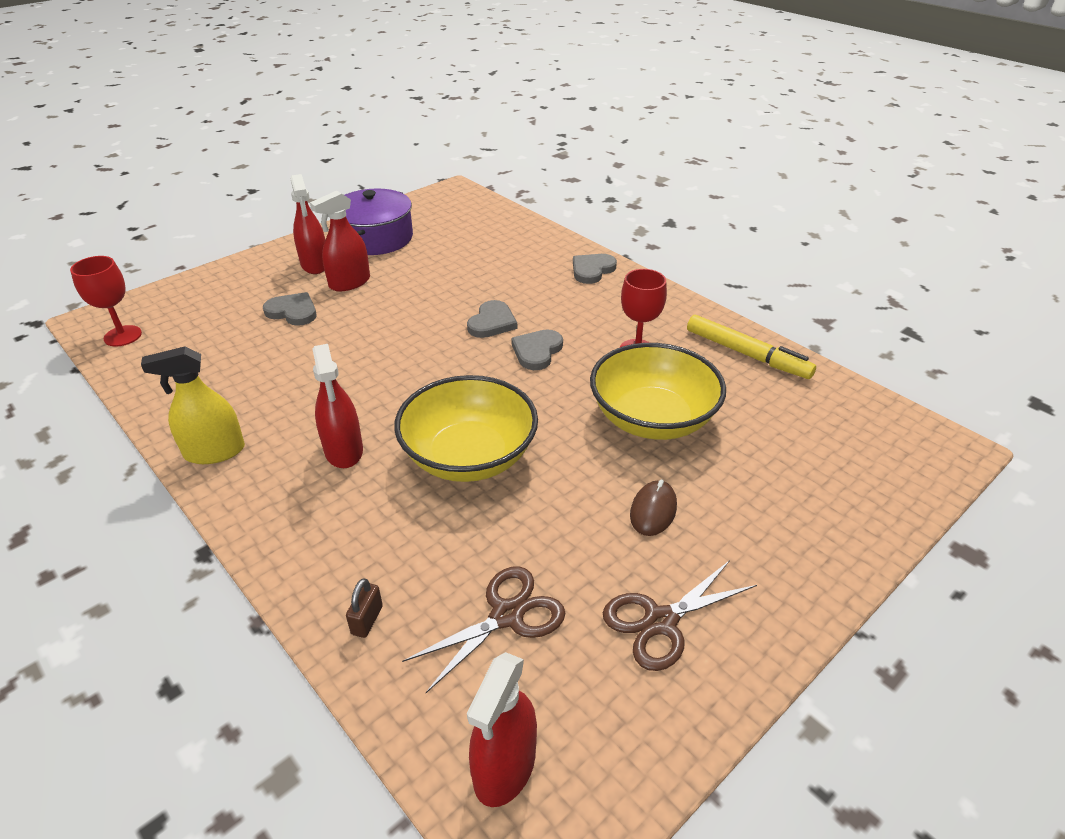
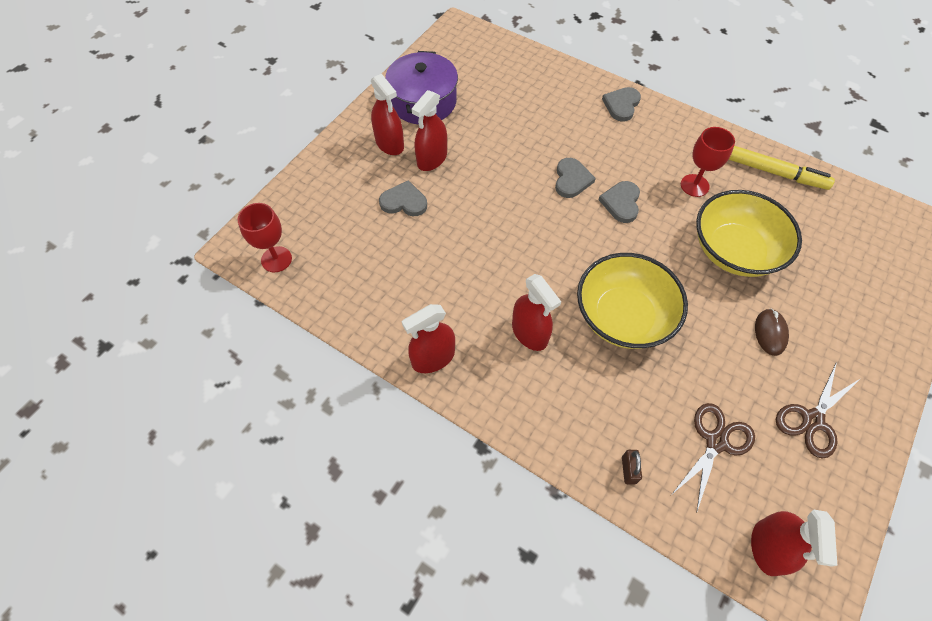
camera: 15 degrees left, 20 degrees up
yellow spray bottle [141,346,245,464] -> red spray bottle [402,304,455,373]

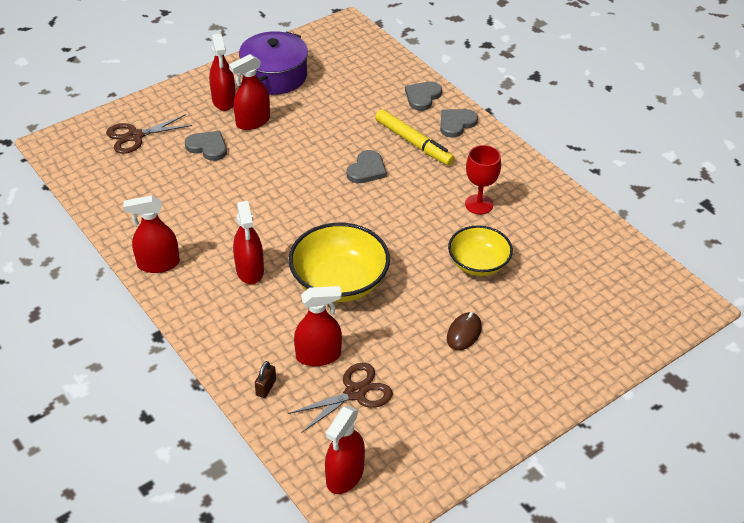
camera: 20 degrees right, 15 degrees down
red goblet [238,203,292,272] -> none
grey heart [598,181,640,223] -> grey heart moved to [405,81,442,111]
yellow bowl [696,190,802,277] -> yellow bowl [448,225,513,276], size x0.65
yellow marker [729,146,835,190] -> yellow marker moved to [375,109,455,165]
brown scissors [776,362,861,458] -> brown scissors moved to [106,114,192,154]
none -> red spray bottle [294,286,342,366]

